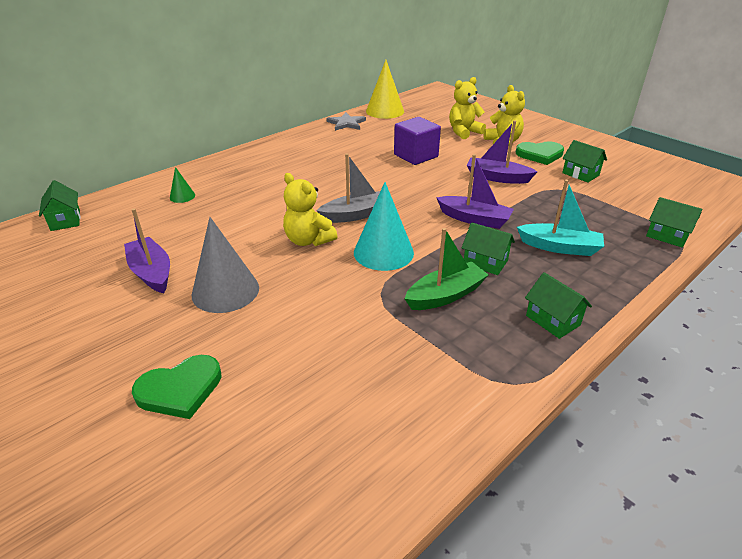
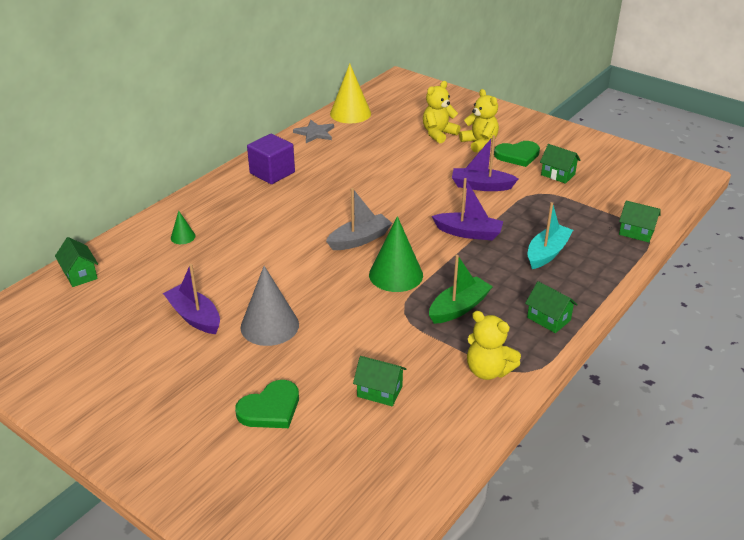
camera: 10 degrees left, 0 degrees up
yellow teddy bear [283,173,337,246] -> yellow teddy bear moved to [467,311,521,380]
turquoise cone [354,182,414,271] -> green cone [369,216,423,292]
purple cube [394,117,441,165] -> purple cube moved to [247,134,295,184]
green house [462,222,515,275] -> green house moved to [353,356,406,406]
turquoise boat [517,180,604,256] -> turquoise boat turned 60 degrees counterclockwise [528,202,573,269]

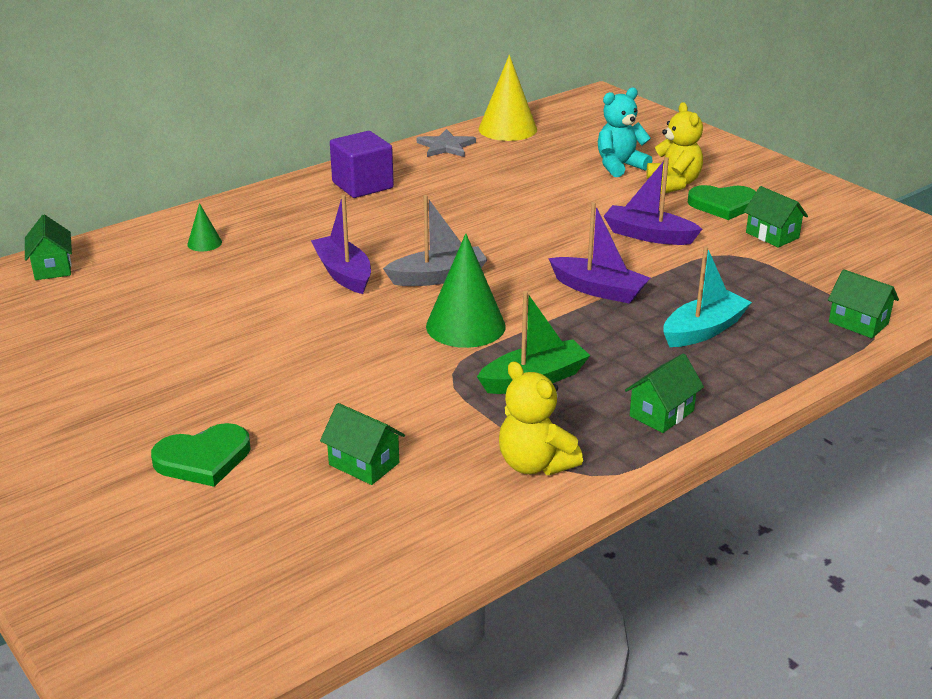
camera: 15 degrees right, 5 degrees down
purple boat [163,264,220,334] -> purple boat moved to [311,195,371,294]
grey cone [240,266,299,346] -> none
yellow teddy bear [423,81,460,143] -> turquoise teddy bear [598,88,652,177]
green house [525,281,578,333] -> green house turned 75 degrees clockwise [625,353,704,433]

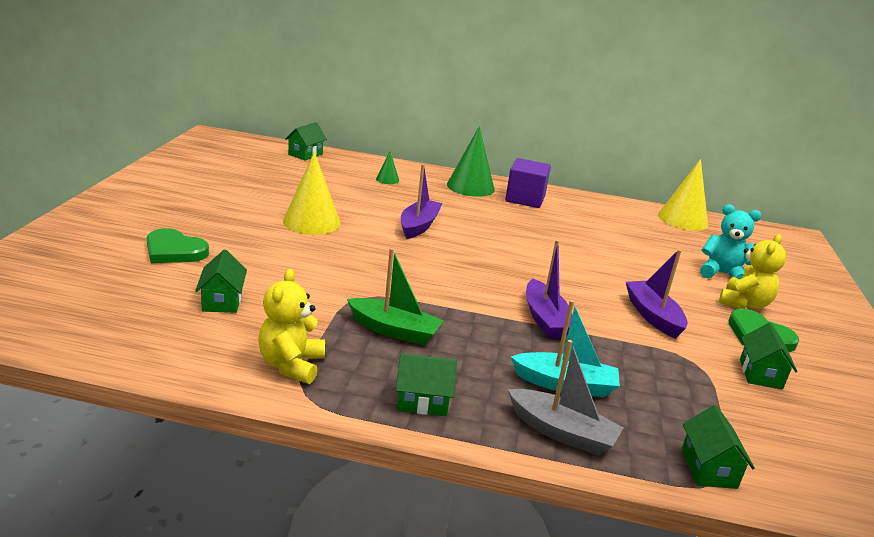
camera: 45 degrees right, 5 degrees down
grey boat [383,195,488,286] -> grey boat moved to [508,340,624,456]
grey star [417,129,476,157] -> none
green cone [426,233,506,348] -> green cone moved to [447,126,495,197]
none -> yellow cone [283,151,340,235]

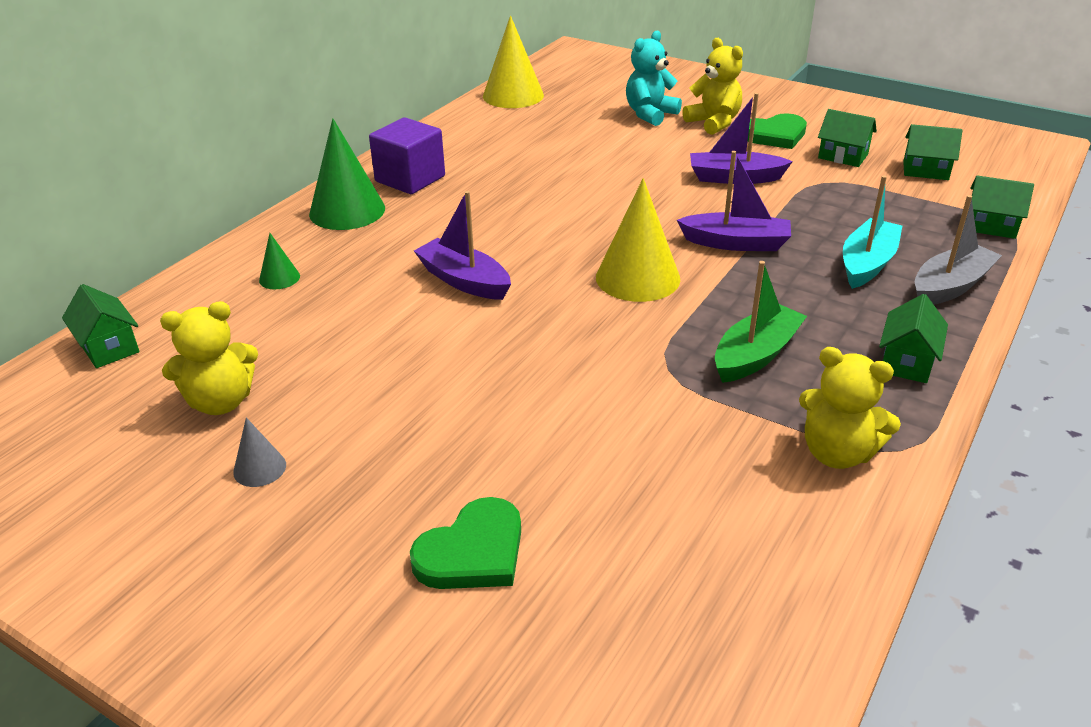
camera: 65 degrees left, 10 degrees up
green house [195,250,247,313] -> green house moved to [903,124,963,180]
yellow cone [283,151,340,235] -> yellow cone moved to [596,178,680,302]
none -> yellow teddy bear [160,301,258,415]
none -> grey cone [233,417,286,487]

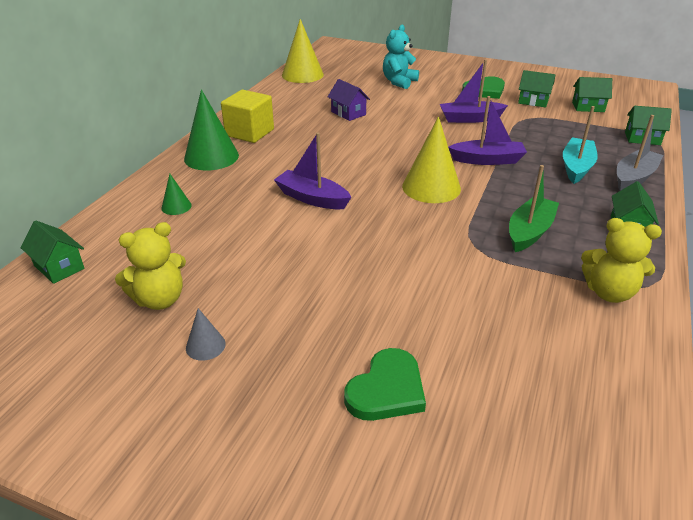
camera: 10 degrees left, 0 degrees up
purple cube [369,117,445,194] -> yellow cube [221,90,274,143]
yellow teddy bear [682,38,743,135] -> none
none -> purple house [328,79,370,121]

